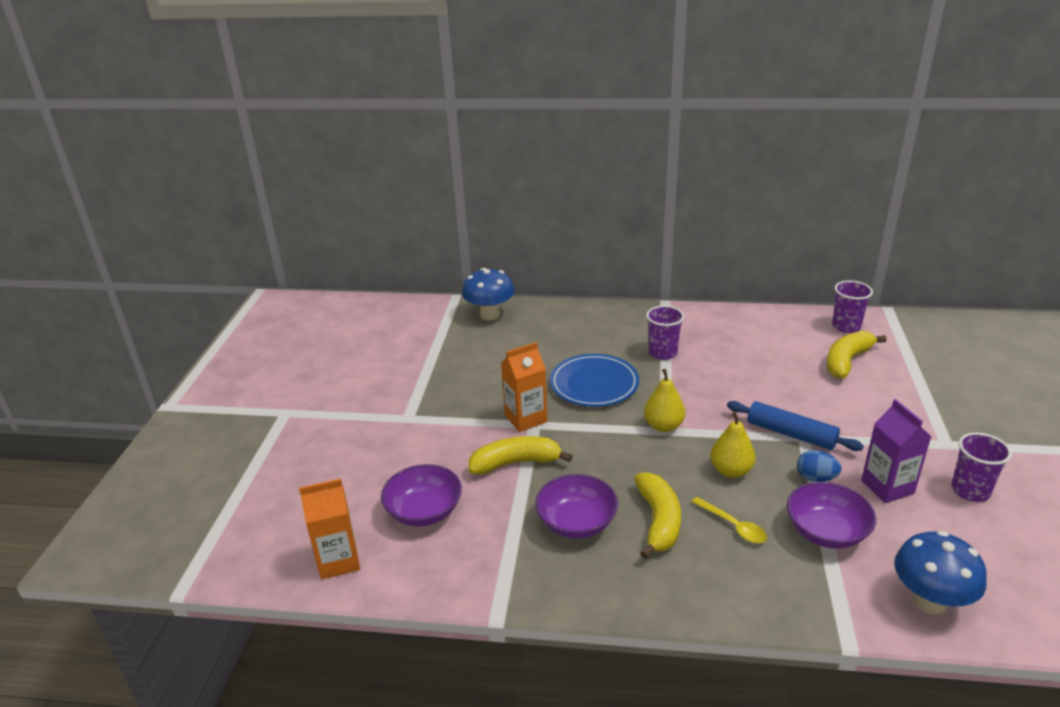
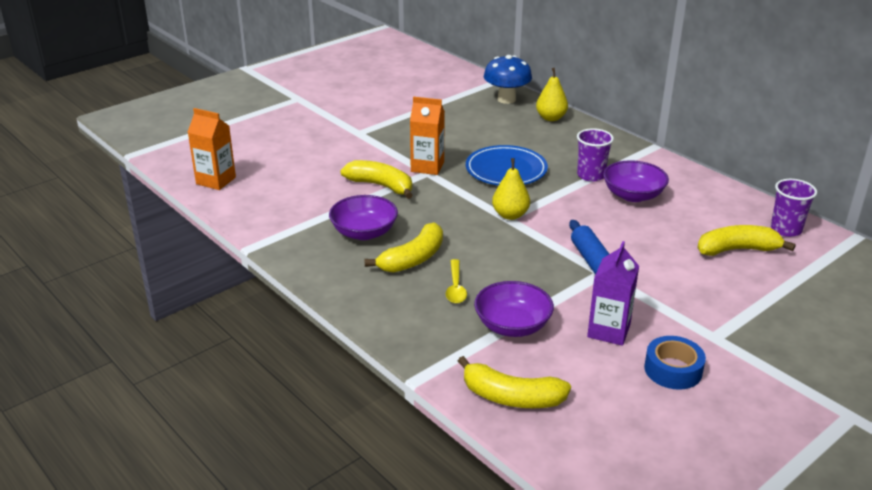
camera: 40 degrees right, 0 degrees up
purple bowl [381,464,462,526] -> purple bowl moved to [603,160,669,202]
yellow pear [710,412,756,478] -> yellow pear moved to [536,68,568,121]
blue egg [797,450,842,482] -> none
blue mushroom [894,531,987,614] -> yellow banana [458,356,571,408]
purple cup [951,433,1012,502] -> blue tape [644,336,706,390]

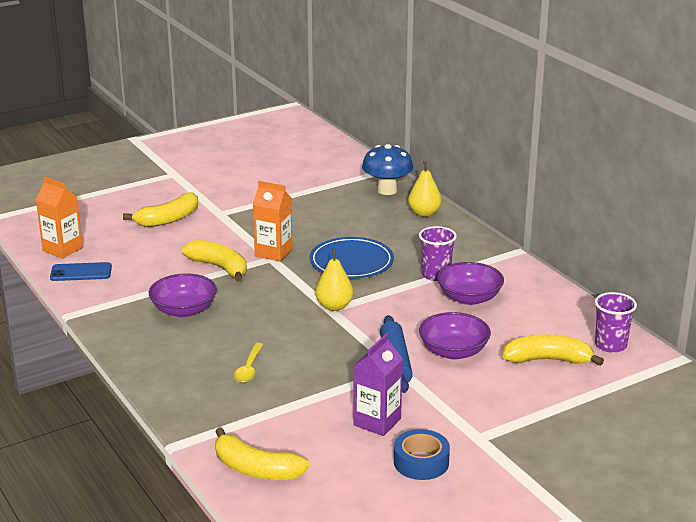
camera: 10 degrees right, 5 degrees down
yellow banana [364,222,443,273] -> yellow banana moved to [123,192,198,227]
purple bowl [474,281,554,337] -> purple bowl moved to [419,312,491,360]
none -> blue phone [50,262,112,281]

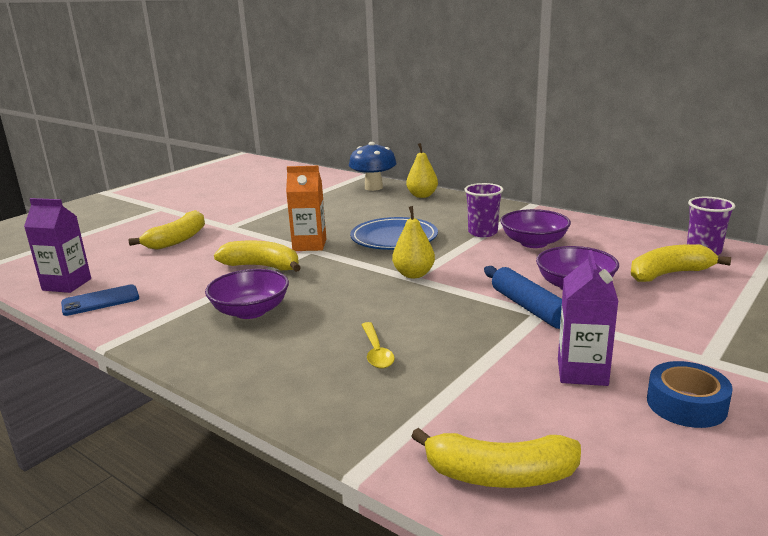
camera: 20 degrees left, 5 degrees down
orange carton [36,177,83,259] -> purple carton [24,198,91,293]

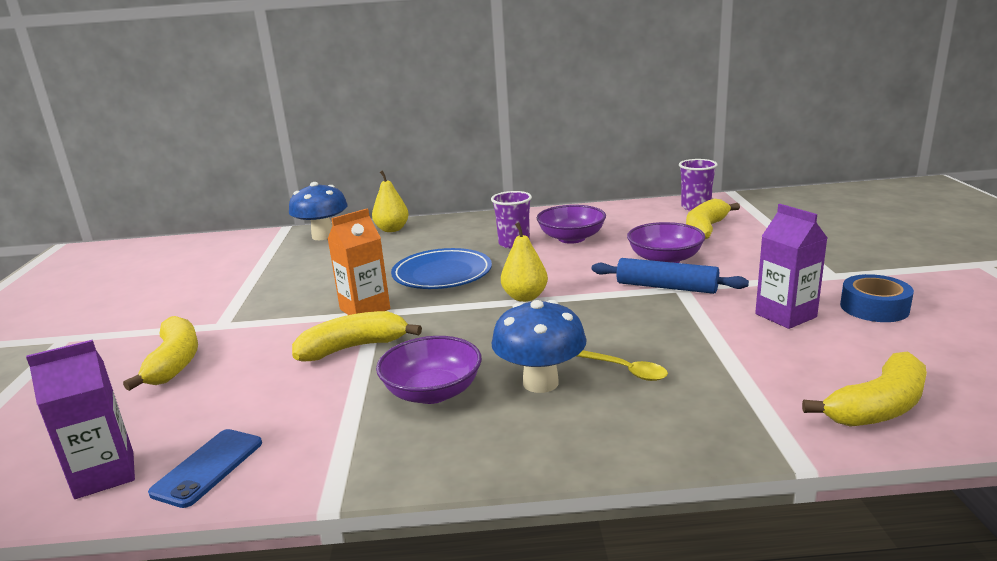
camera: 40 degrees left, 0 degrees up
none -> blue mushroom [491,300,587,393]

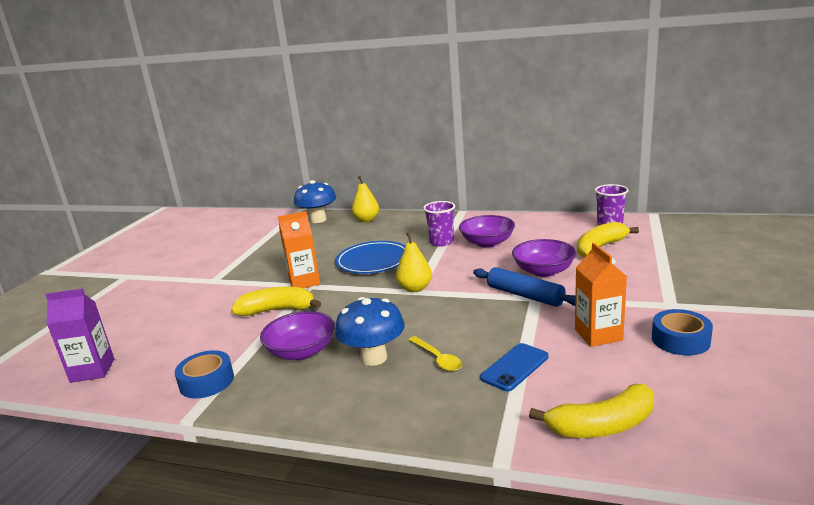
camera: 20 degrees right, 0 degrees up
yellow banana [123,316,198,391] -> none
blue phone [148,429,262,508] -> blue phone moved to [480,343,549,391]
purple carton [755,204,827,329] -> orange carton [575,243,627,347]
none -> blue tape [175,350,234,399]

